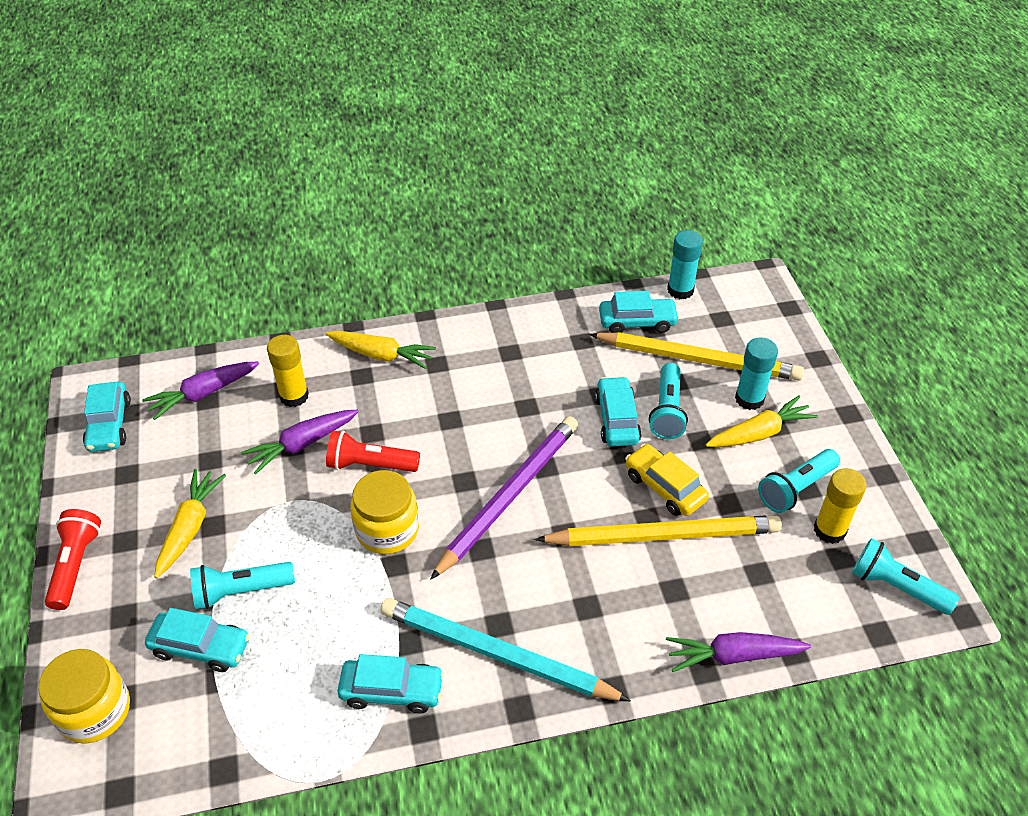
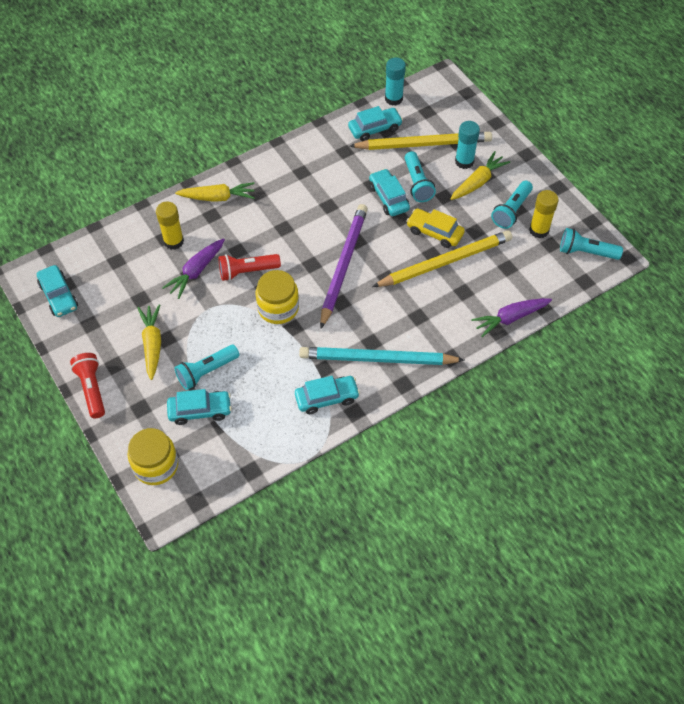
camera: 20 degrees left, 10 degrees up
purple carrot [142,362,259,420] -> none

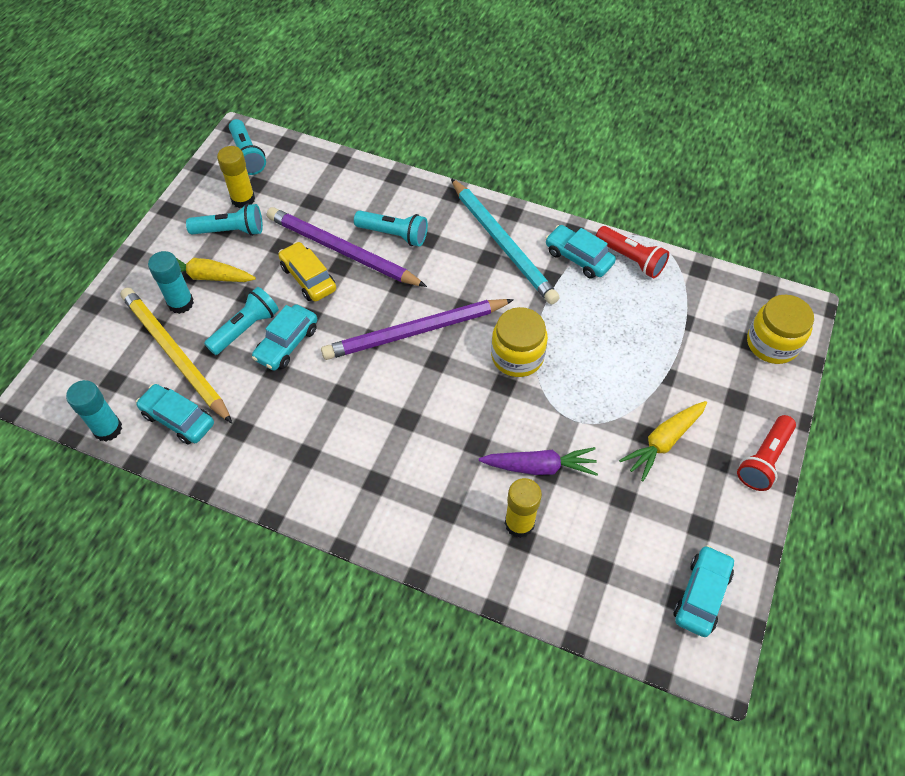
camera: 125 degrees left, 0 degrees up
turquoise car [167,389,232,425] -> none
yellow carrot [175,182,255,202] -> none
turquoise flashlight [175,345,239,390] -> turquoise flashlight moved to [354,211,428,247]
red flashlight [219,254,281,281] -> red flashlight moved to [596,226,669,278]
yellow pencil [372,230,512,287] -> purple pencil [267,207,427,287]
yellow car [406,208,465,248] -> yellow car turned 150 degrees clockwise [278,242,336,302]
purple carrot [471,298,552,337] -> none

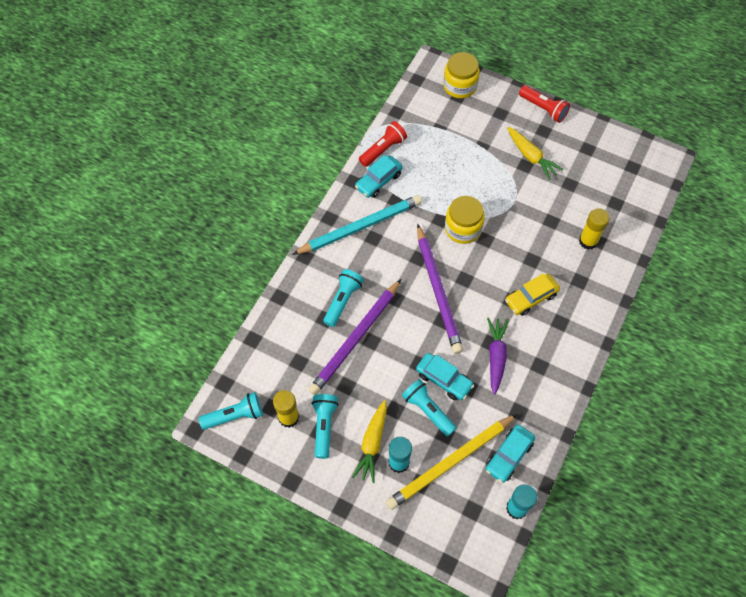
camera: 85 degrees left, 5 degrees up
yellow car [278,242,336,302] -> yellow car moved to [505,274,560,316]
purple carrot [479,447,598,476] -> purple carrot moved to [487,318,509,395]
turquoise car [674,545,734,637] -> none

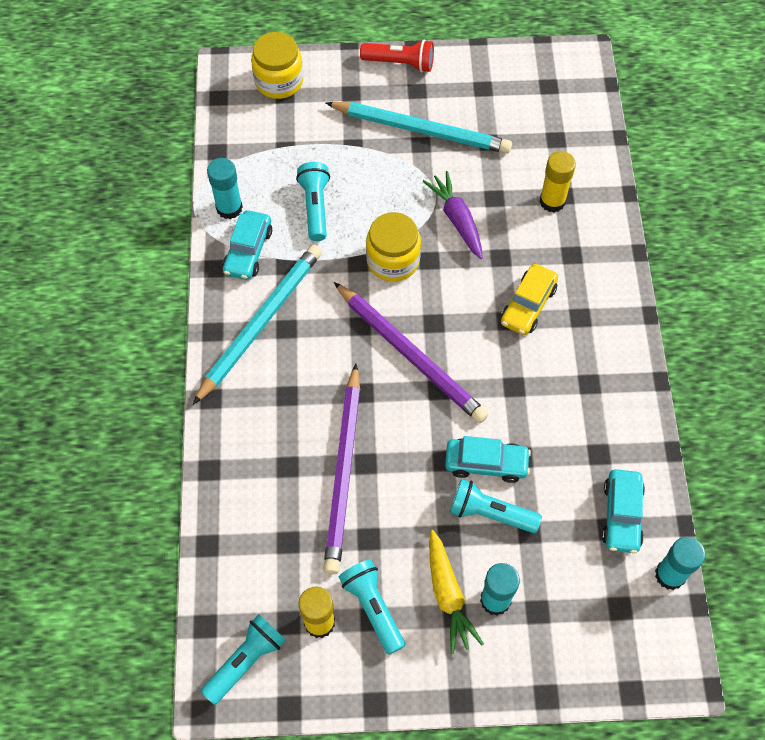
camera: 30 degrees left, 0 degrees up
turquoise flashlight [323,269,364,327] -> turquoise flashlight moved to [296,162,330,241]
red flashlight [359,121,407,167] -> turquoise glue stick [207,158,243,219]
yellow pencil [386,414,517,510] -> none
purple carrot [487,318,509,395] -> purple carrot moved to [423,171,483,259]
yellow carrot [507,127,563,180] -> turquoise pencil [326,102,512,154]

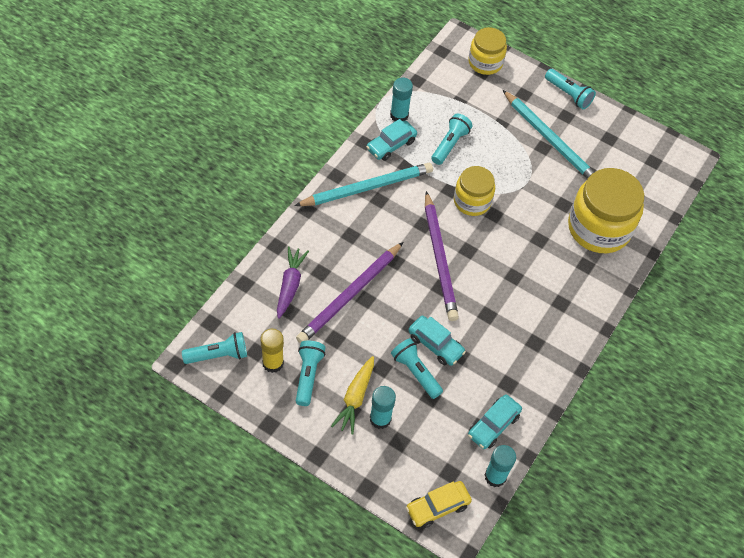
camera: 30 degrees right, 5 degrees down
red flashlight [360,39,434,73] -> turquoise flashlight [545,69,596,109]
purple carrot [423,171,483,259] -> purple carrot moved to [277,246,309,319]
yellow car [501,264,558,335] -> yellow car moved to [406,481,472,528]
yellow glue stick [540,151,576,213] -> yellow jar [568,168,644,253]

